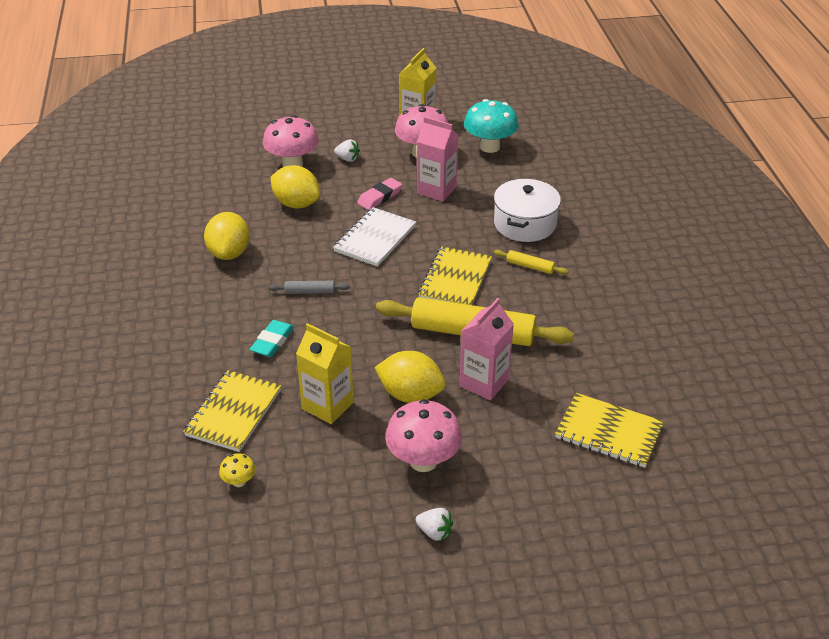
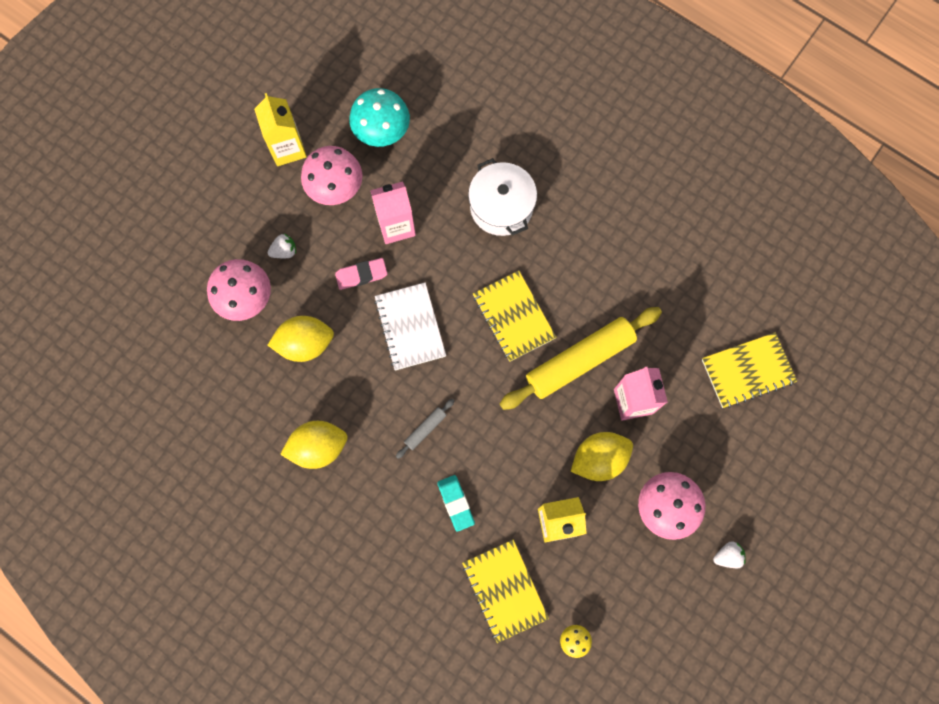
camera: 45 degrees left, 35 degrees up
yellow lemon [204,212,250,260] -> yellow lemon turned 60 degrees counterclockwise [280,421,347,469]
pink eraser [357,178,402,210] -> pink eraser turned 75 degrees clockwise [335,258,387,290]
yellow rolling pin [494,250,569,274] -> none

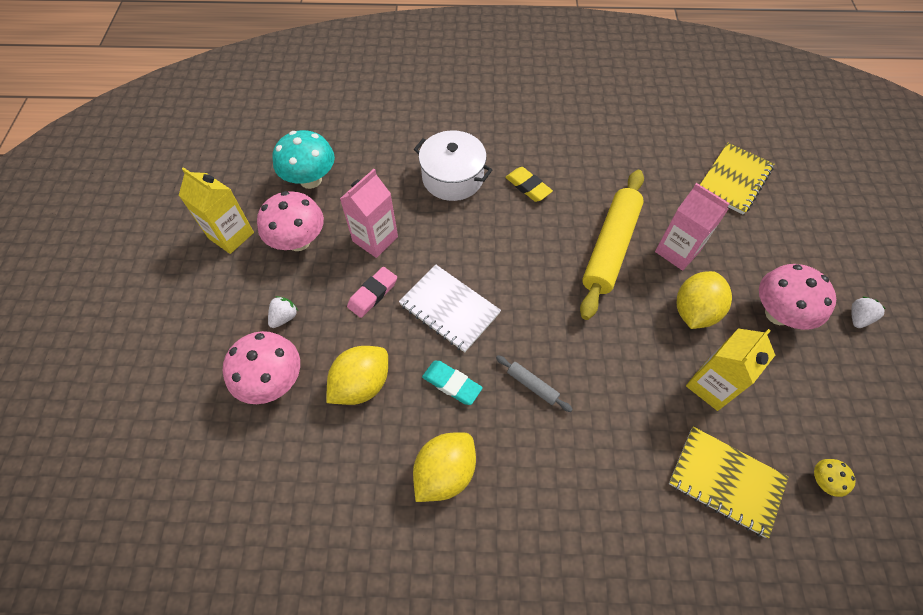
camera: 35 degrees left, 15 degrees down
grey rolling pin [396,399,454,459] -> grey rolling pin turned 60 degrees counterclockwise [496,355,573,412]
turquoise eraser [437,475,475,532] -> turquoise eraser moved to [422,361,483,405]
yellow notebook [473,271,556,362] -> none
none -> yellow eraser [505,167,553,202]

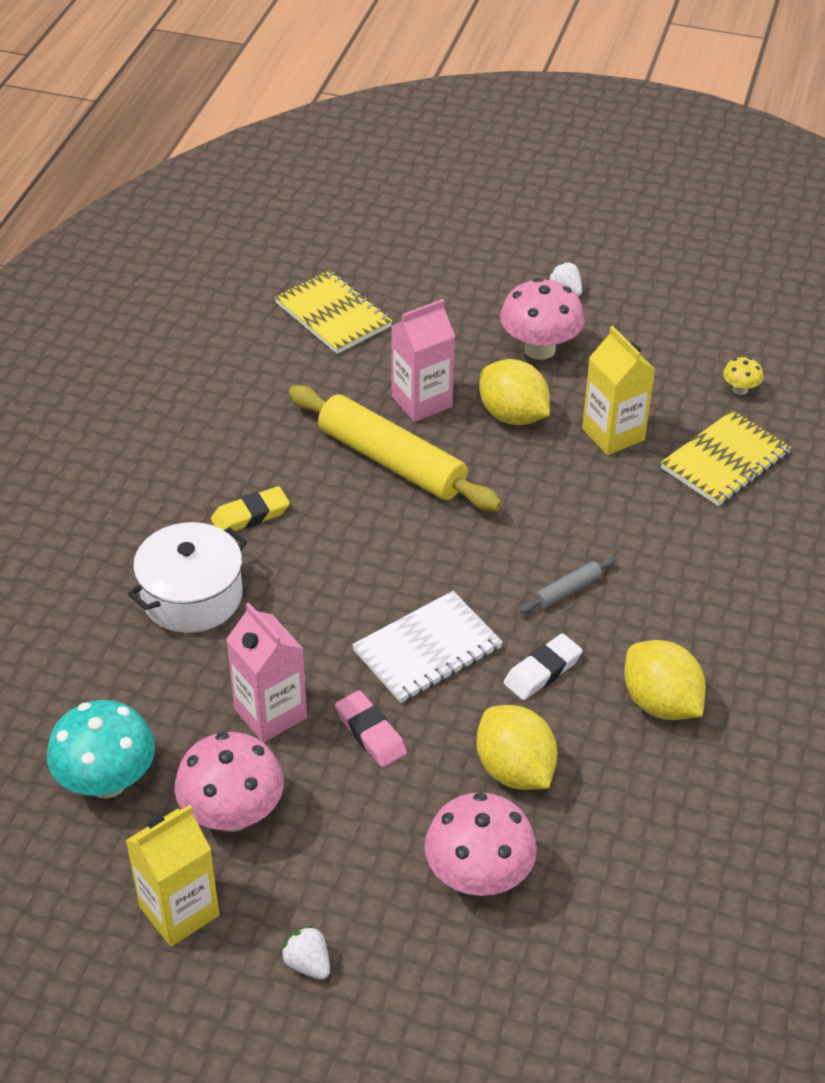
camera: 75 degrees left, 15 degrees down
white strawberry [268,296,298,328] -> white strawberry moved to [281,925,330,980]
turquoise eraser [422,361,483,405] -> white eraser [504,633,583,700]

